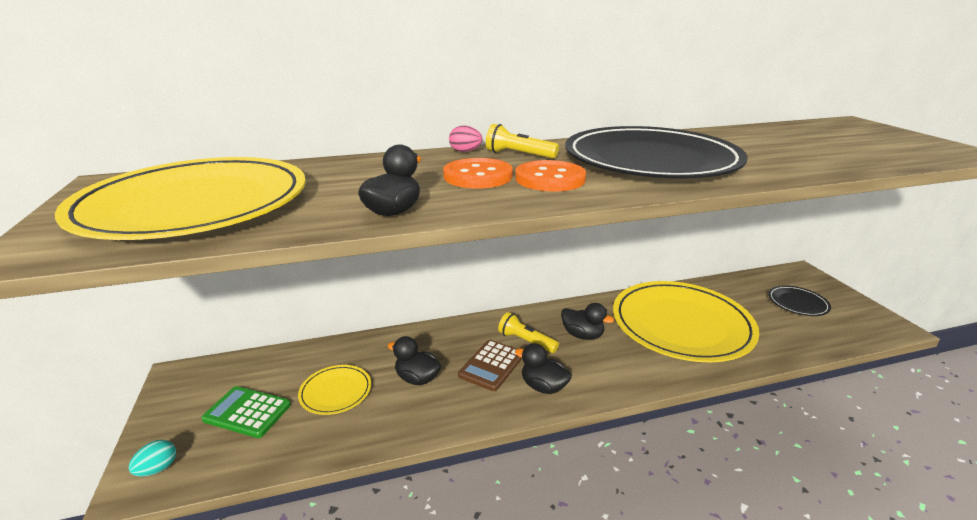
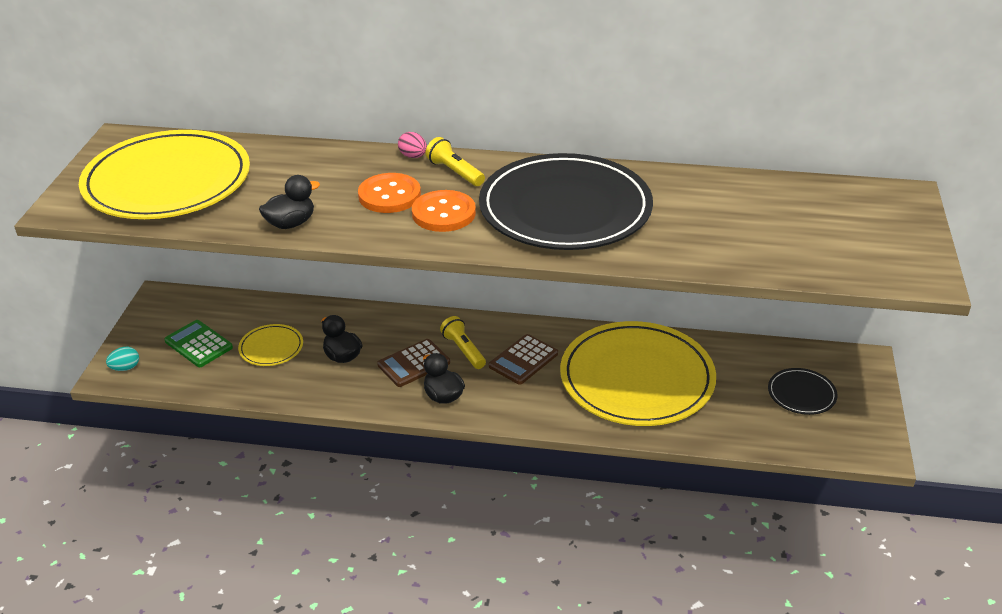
camera: 25 degrees right, 10 degrees up
black duck [561,303,614,340] -> brown calculator [489,334,558,385]

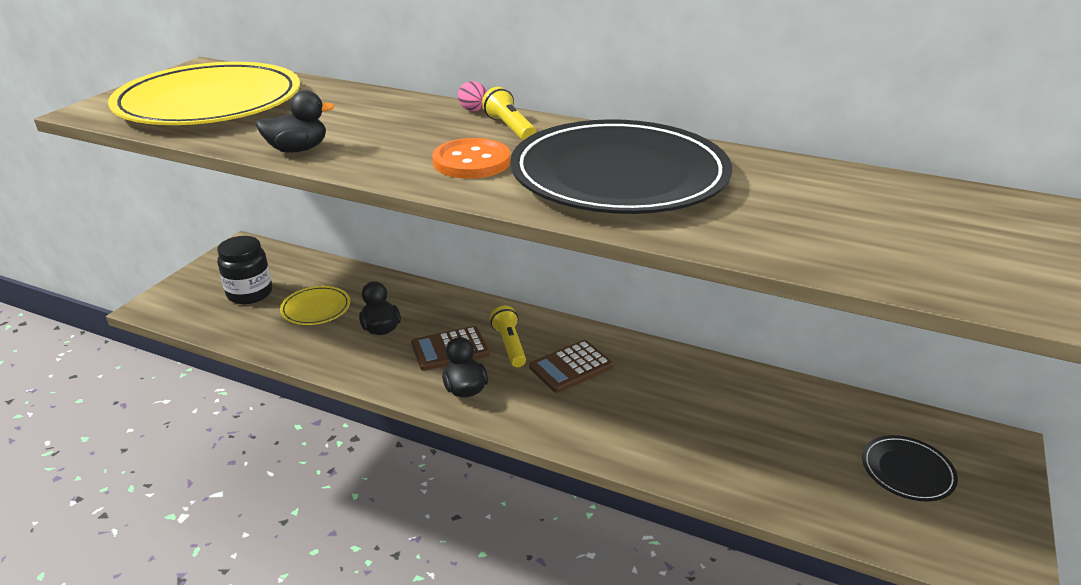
camera: 15 degrees right, 5 degrees down
turquoise egg [106,347,139,371] -> none
green calculator [164,320,233,367] -> black jar [217,236,272,304]
orange button [358,173,421,213] -> none
yellow plate [560,321,716,426] -> none

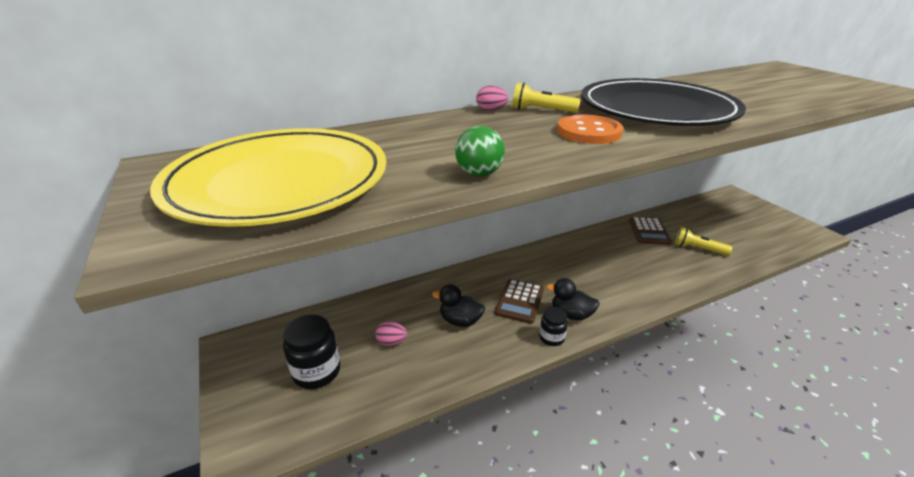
camera: 50 degrees left, 0 degrees up
black duck [255,90,335,153] -> green ball [455,126,505,176]
yellow plate [280,286,350,325] -> pink egg [375,321,407,346]
yellow flashlight [490,306,526,367] -> yellow flashlight moved to [675,227,732,256]
brown calculator [529,340,613,393] -> brown calculator moved to [629,217,672,245]
black plate [862,435,958,502] -> none
none -> black jar [539,307,568,346]

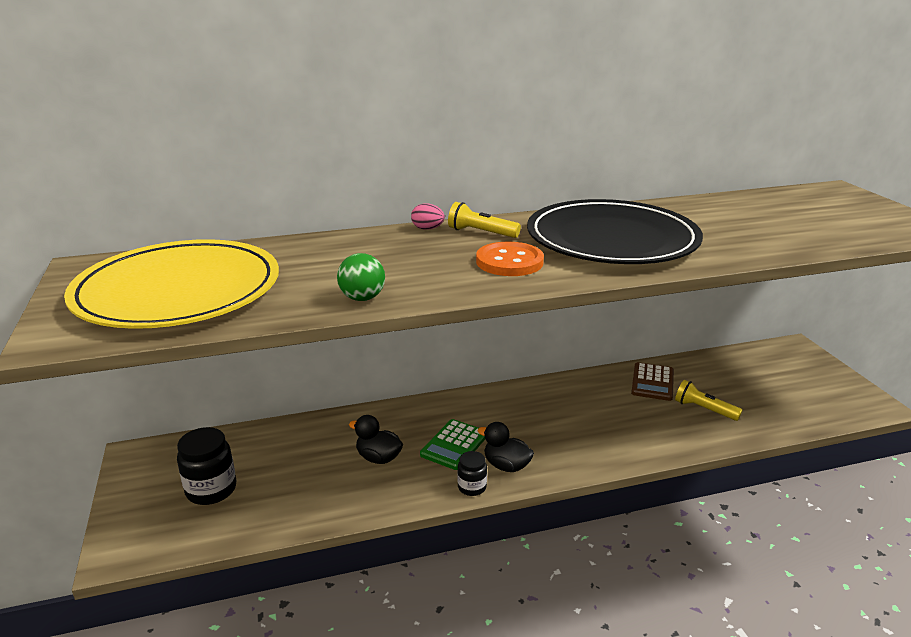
camera: 10 degrees right, 5 degrees down
pink egg [375,321,407,346] -> none
brown calculator [495,279,544,324] -> green calculator [420,419,485,470]

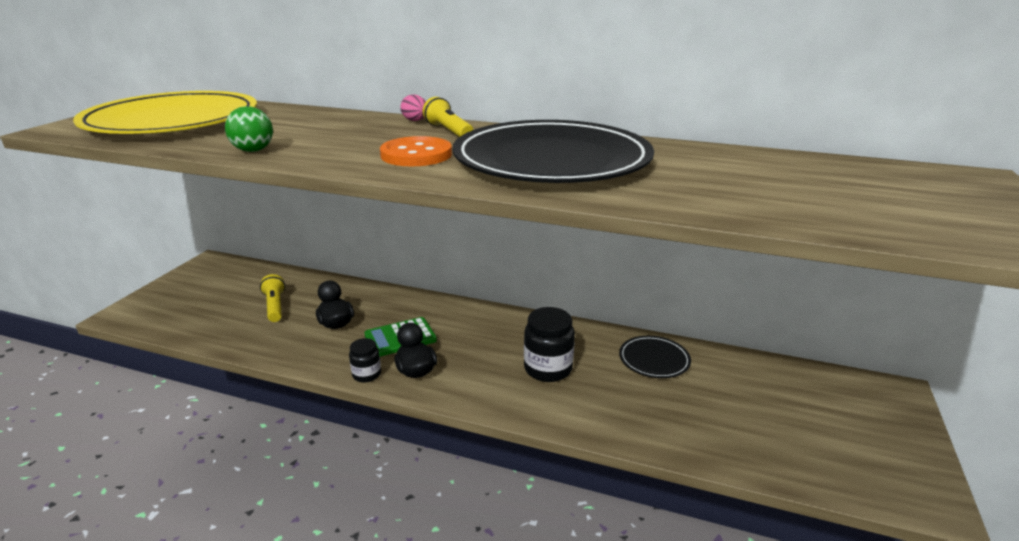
camera: 35 degrees right, 0 degrees up
black jar [177,427,236,505] -> black jar moved to [524,307,575,382]
brown calculator [631,362,674,401] -> black plate [619,336,691,378]
yellow flashlight [675,380,742,421] -> yellow flashlight moved to [260,274,285,322]

